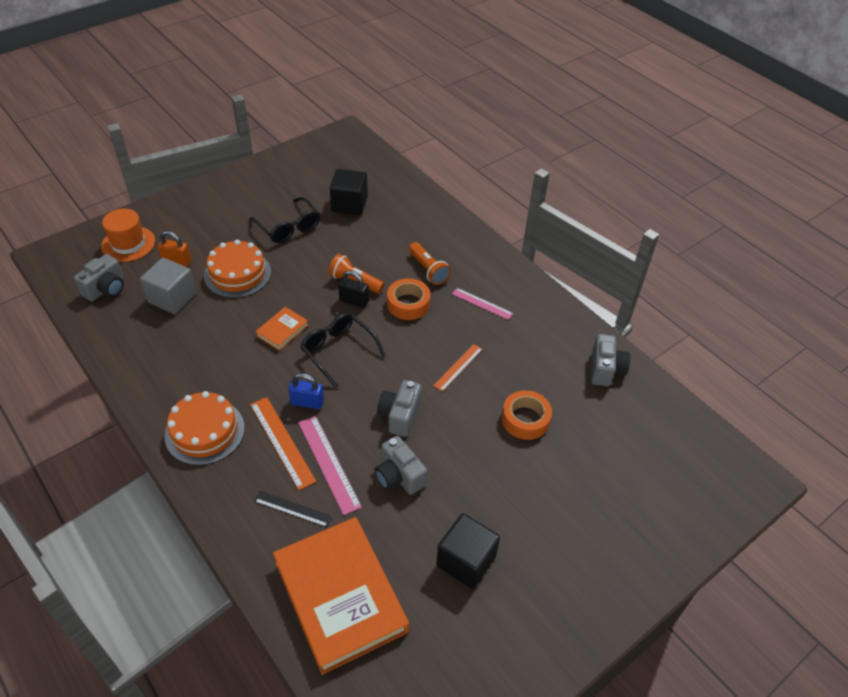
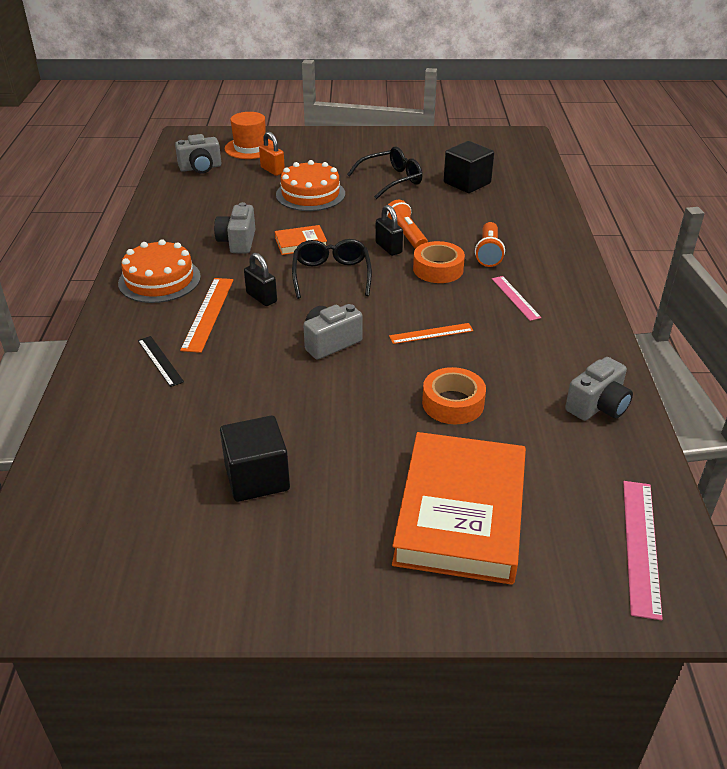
camera: 40 degrees right, 10 degrees down
grey cube [140,258,196,314] -> none
black glasses [249,197,320,243] -> black glasses turned 120 degrees counterclockwise [347,147,422,199]
orange book [273,517,409,675] -> orange book moved to [392,432,526,585]
blue padlock [289,373,324,409] -> black padlock [244,253,277,306]
pink ruler [298,416,362,515] -> pink ruler moved to [623,481,663,620]
grey camera [375,436,427,495] -> grey camera moved to [214,202,255,253]

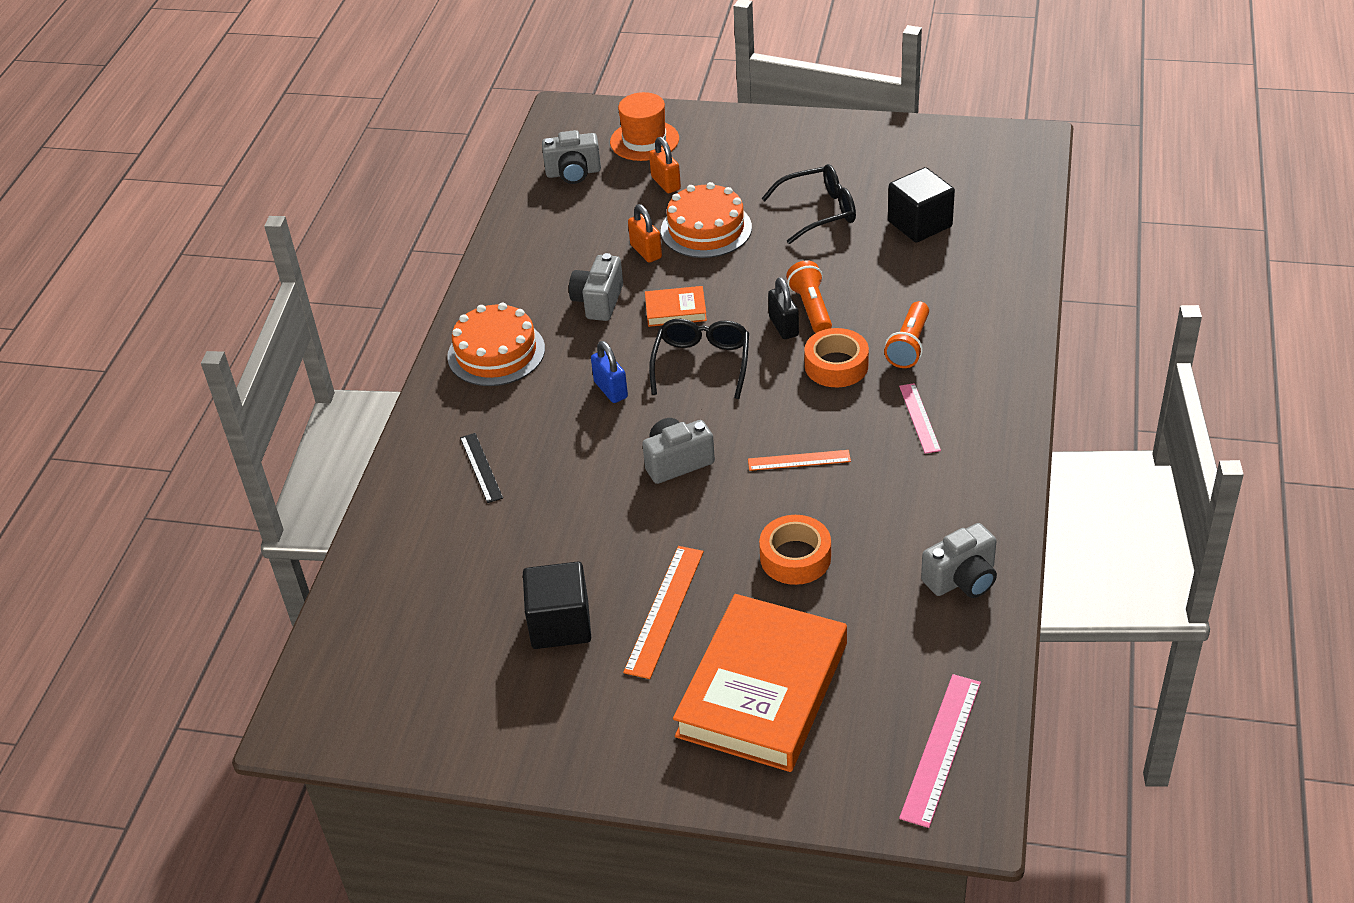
camera: 15 degrees right, 5 degrees up
orange ruler [180,278,234,353] -> orange ruler moved to [623,546,704,679]
black padlock [244,253,277,306] -> blue padlock [591,341,628,403]
none -> orange padlock [628,204,662,263]

